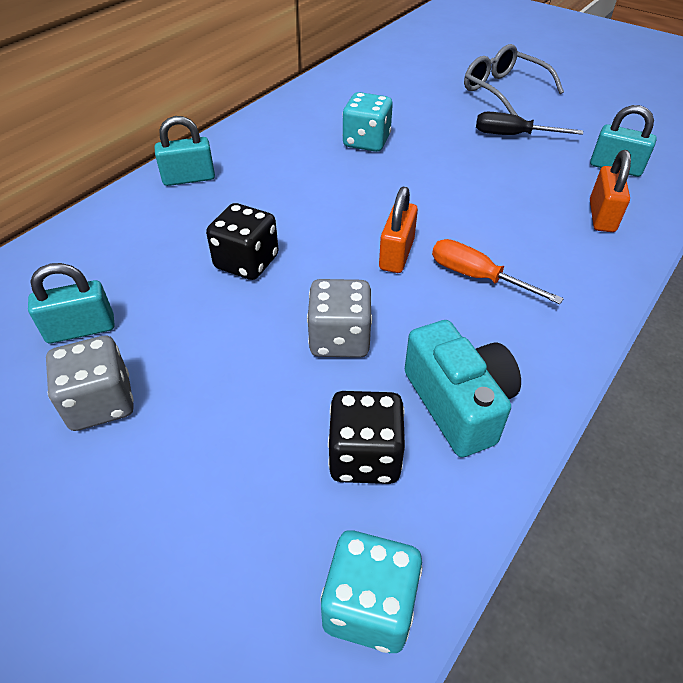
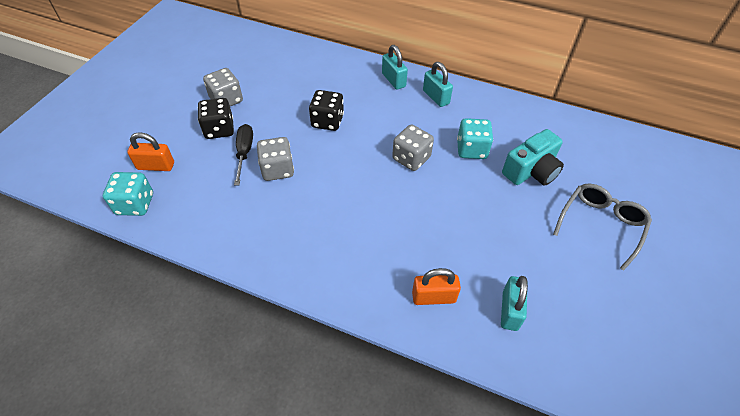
camera: 75 degrees right, 5 degrees up
turquoise padlock [28,263,114,344] -> turquoise padlock moved to [423,62,453,107]
black dice [328,391,405,484] -> black dice moved to [198,98,234,139]
orange padlock [379,187,418,273] -> orange padlock moved to [127,132,174,171]
turquoise camera [405,320,521,457] -> turquoise camera moved to [502,129,564,186]
orange screwdriver [432,239,564,304] -> none
black screwdriver [476,112,583,135] -> black screwdriver moved to [234,124,253,185]
none -> grey dice [392,124,434,171]

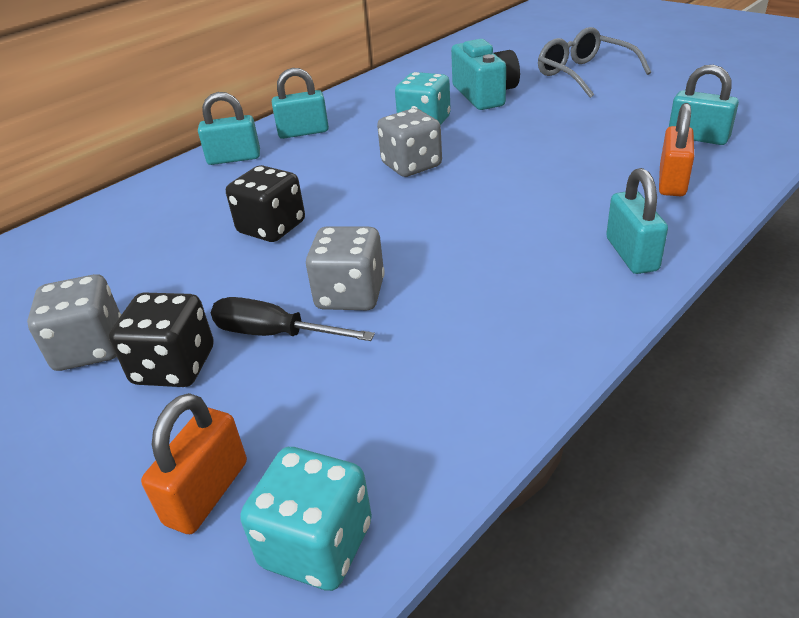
camera: 65 degrees left, 15 degrees down
none -> turquoise padlock [606,168,668,274]

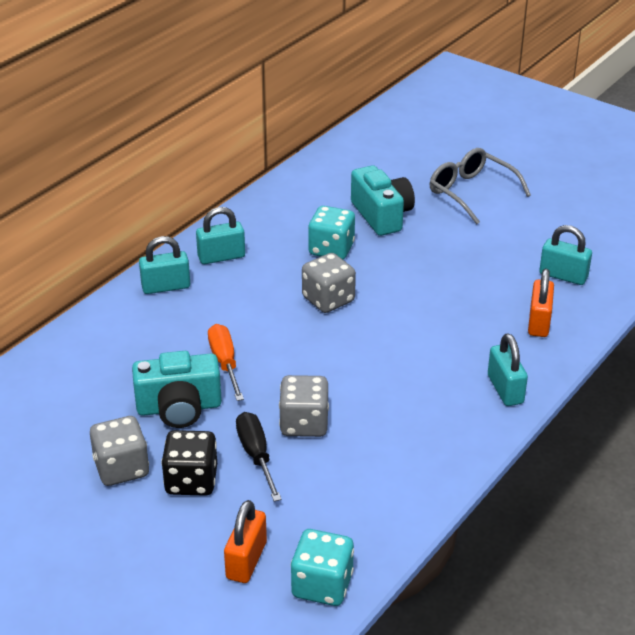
camera: 10 degrees left, 0 degrees up
black screwdriver [211,297,375,341] -> black screwdriver turned 60 degrees clockwise [236,412,282,501]
black dice [226,165,305,242] -> orange screwdriver [208,324,244,401]
none -> turquoise camera [132,351,222,428]

